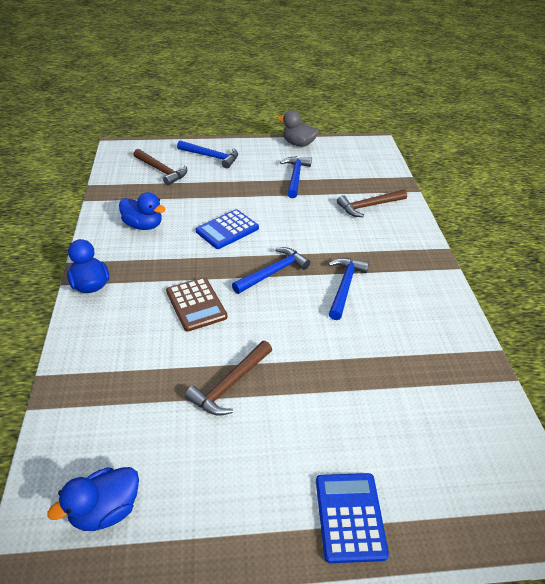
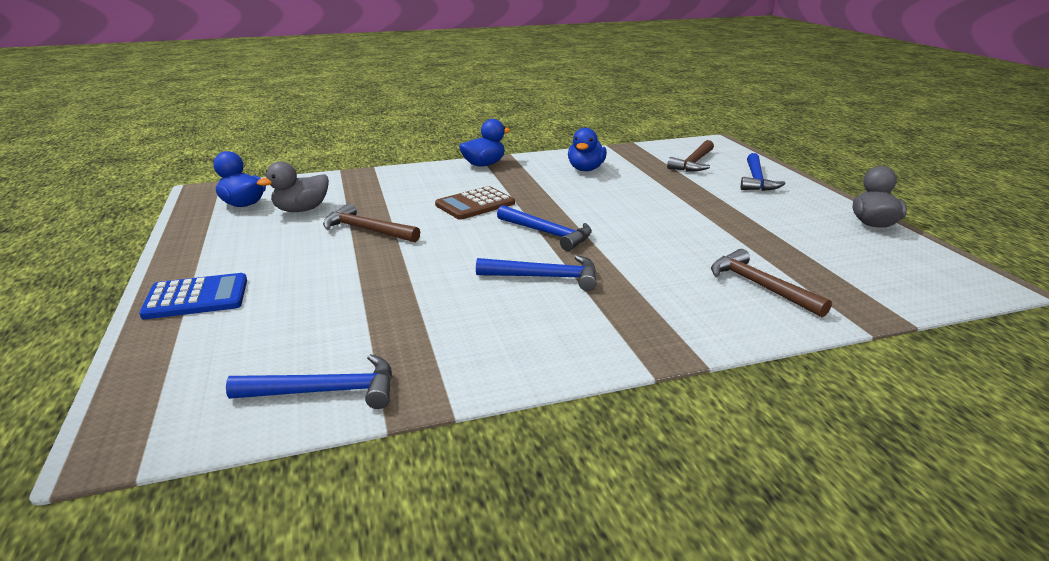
camera: 80 degrees right, 15 degrees down
blue calculator [196,209,259,249] -> none
blue hammer [280,156,312,198] -> blue hammer moved to [226,354,392,409]
none -> grey duck [257,161,329,212]

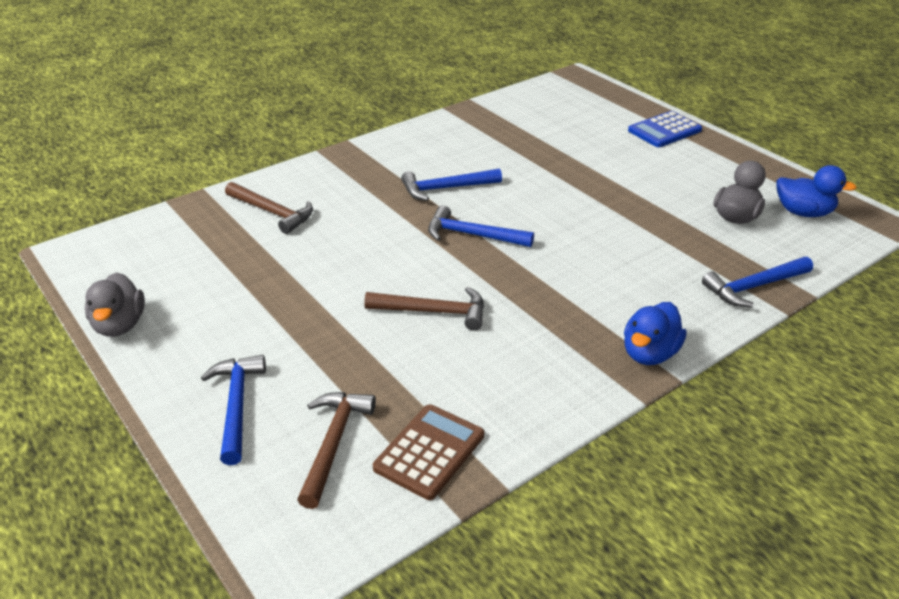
camera: 160 degrees right, 10 degrees up
blue hammer [226,354,392,409] -> blue hammer moved to [702,257,813,307]
brown hammer [323,203,420,242] -> brown hammer moved to [364,287,484,331]
brown calculator [435,186,515,220] -> brown calculator moved to [373,404,484,500]
blue duck [568,128,607,171] -> none

